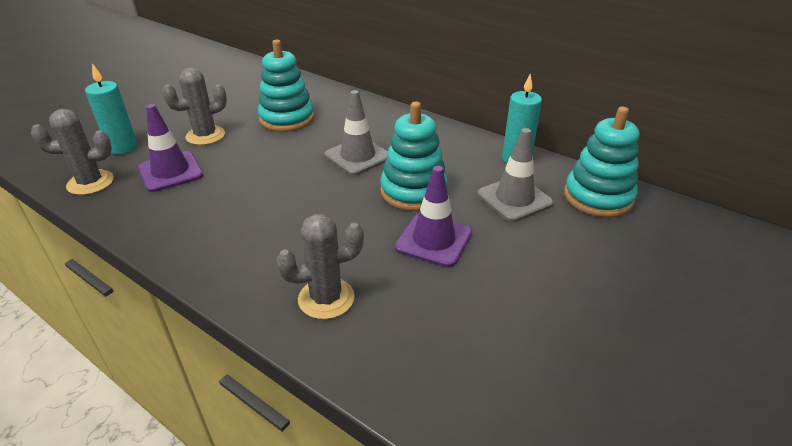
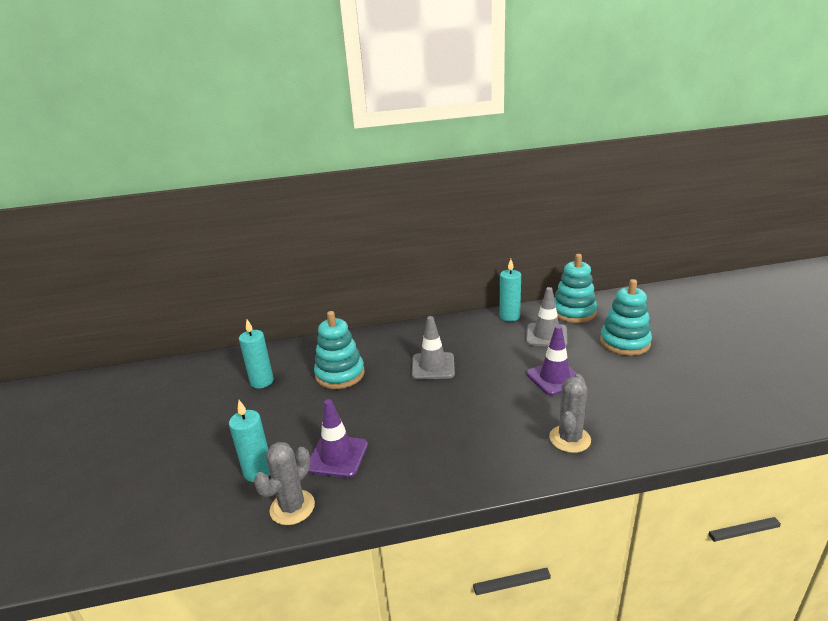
camera: 45 degrees left, 10 degrees down
grey cactus [162,68,227,145] -> none
turquoise stacking toy [380,102,448,211] -> turquoise stacking toy moved to [600,279,652,356]
none -> turquoise candle [239,319,274,388]

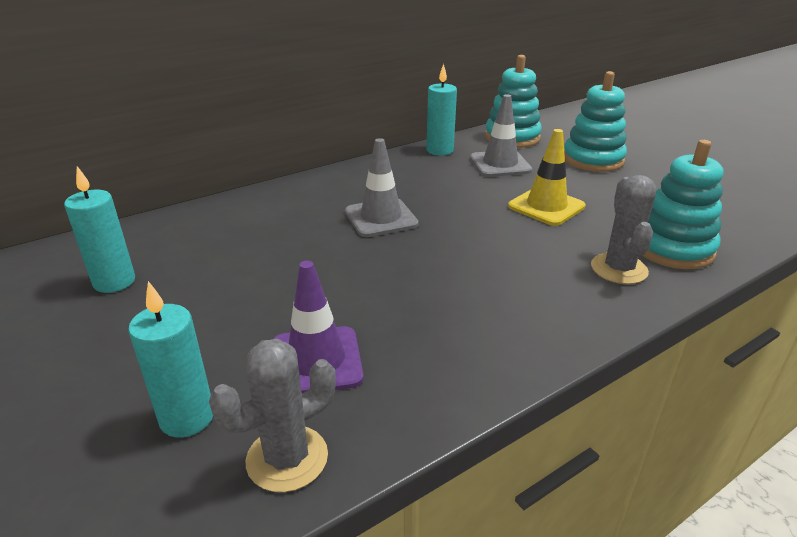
camera: 25 degrees left, 5 degrees up
grey cactus [254,442,315,525] -> grey cactus turned 45 degrees clockwise [209,339,336,492]
turquoise stacking toy [314,311,365,389] -> turquoise stacking toy moved to [642,140,724,269]
purple traffic cone [526,325,585,395] -> yellow traffic cone [508,129,586,226]

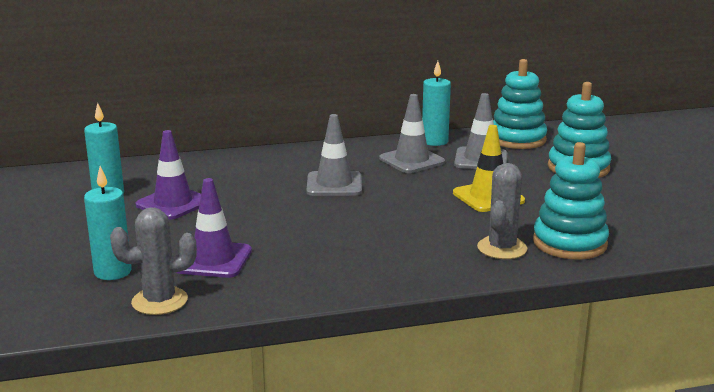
camera: 20 degrees right, 10 degrees down
none -> purple traffic cone [135,130,201,219]
none -> grey traffic cone [379,94,445,173]

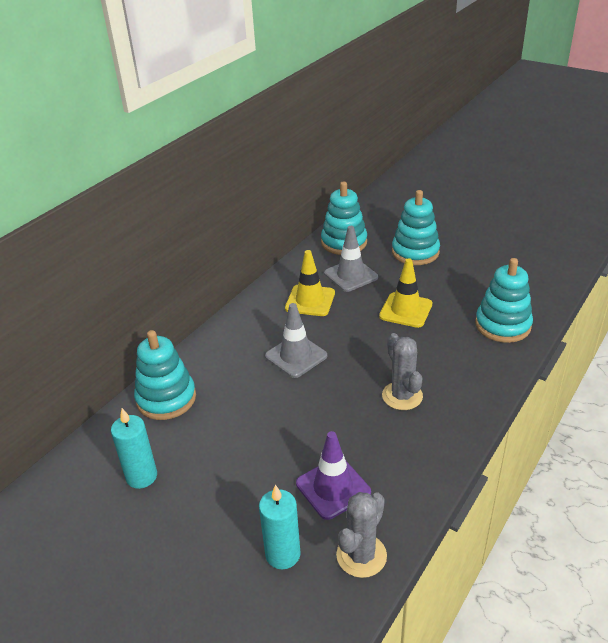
camera: 40 degrees left, 15 degrees up
purple traffic cone [135,130,201,219] -> none
grey traffic cone [379,94,445,173] -> yellow traffic cone [285,250,335,316]
turquoise candle [422,61,451,146] -> none
grey cactus [477,163,527,259] -> grey cactus moved to [382,333,423,410]
none -> turquoise stacking toy [134,330,196,420]

